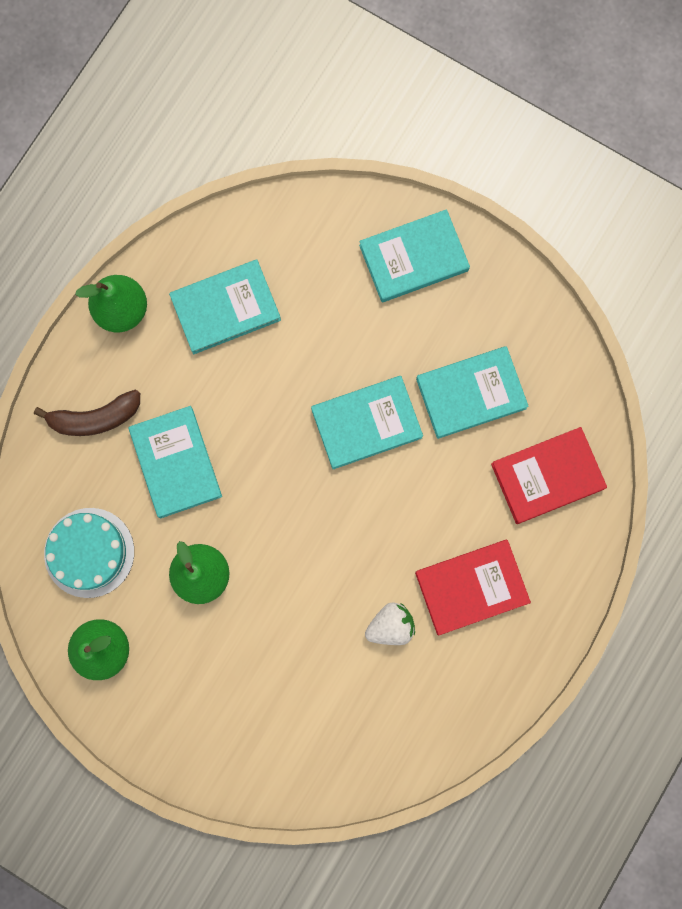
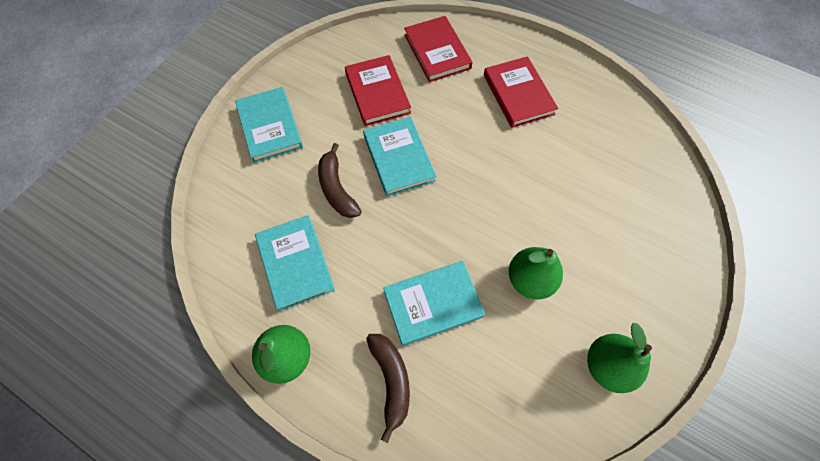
camera: 90 degrees left, 15 degrees down
turquoise cake [44,508,134,598] -> none
white strawberry [365,603,415,645] -> none
turquoise book [416,346,529,439] -> red book [345,55,411,126]
none -> brown banana [318,143,362,218]

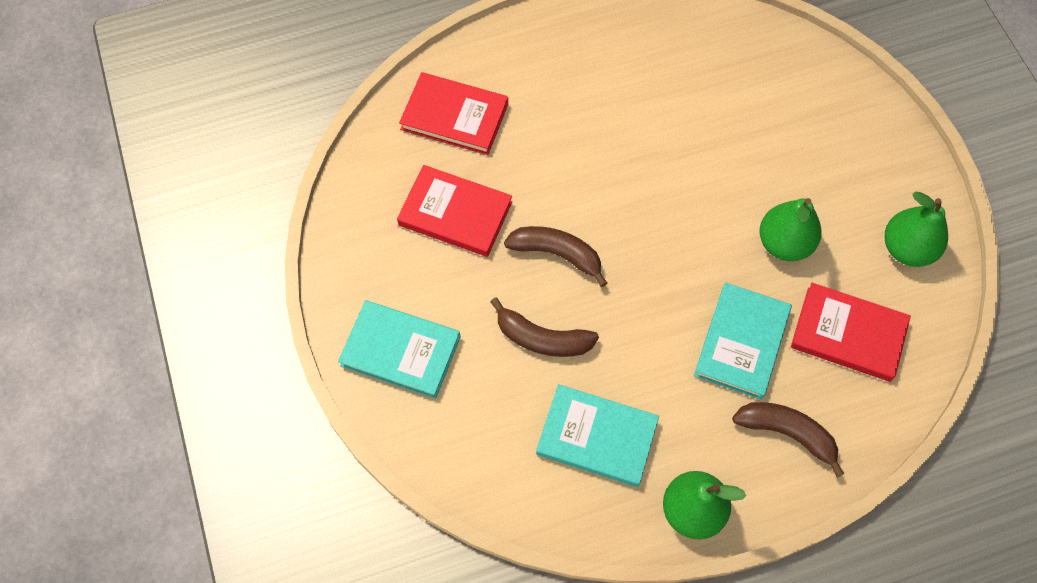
camera: 50 degrees left, 0 degrees up
turquoise book [363,117,436,197] -> brown banana [504,226,607,287]
red book [484,56,558,128] -> red book moved to [791,283,911,382]

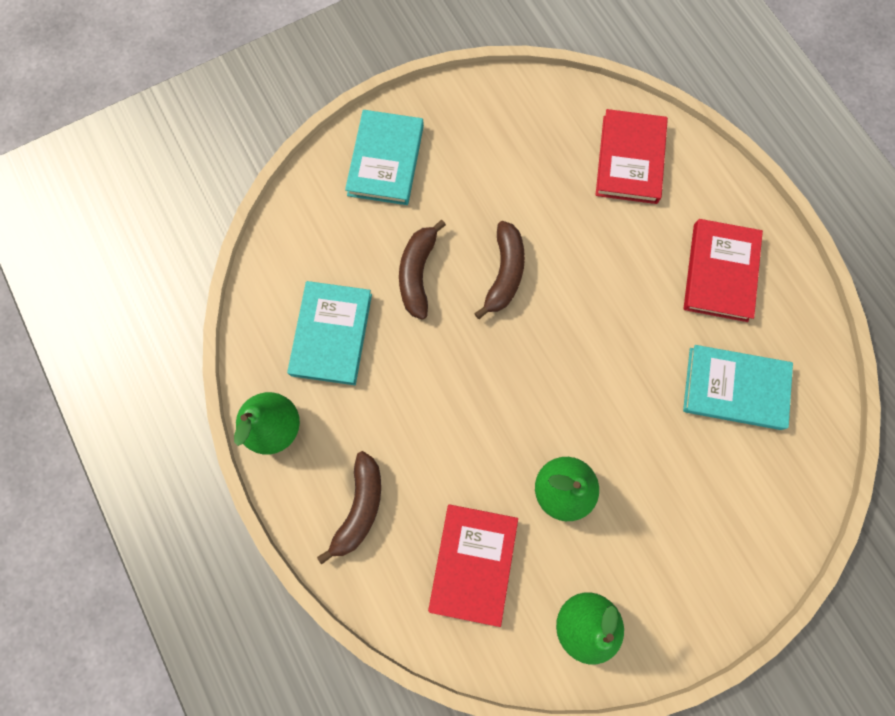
camera: 80 degrees right, 10 degrees up
red book [397,165,512,257] -> red book moved to [684,219,763,322]
turquoise book [694,282,792,400] -> turquoise book moved to [683,345,793,430]

